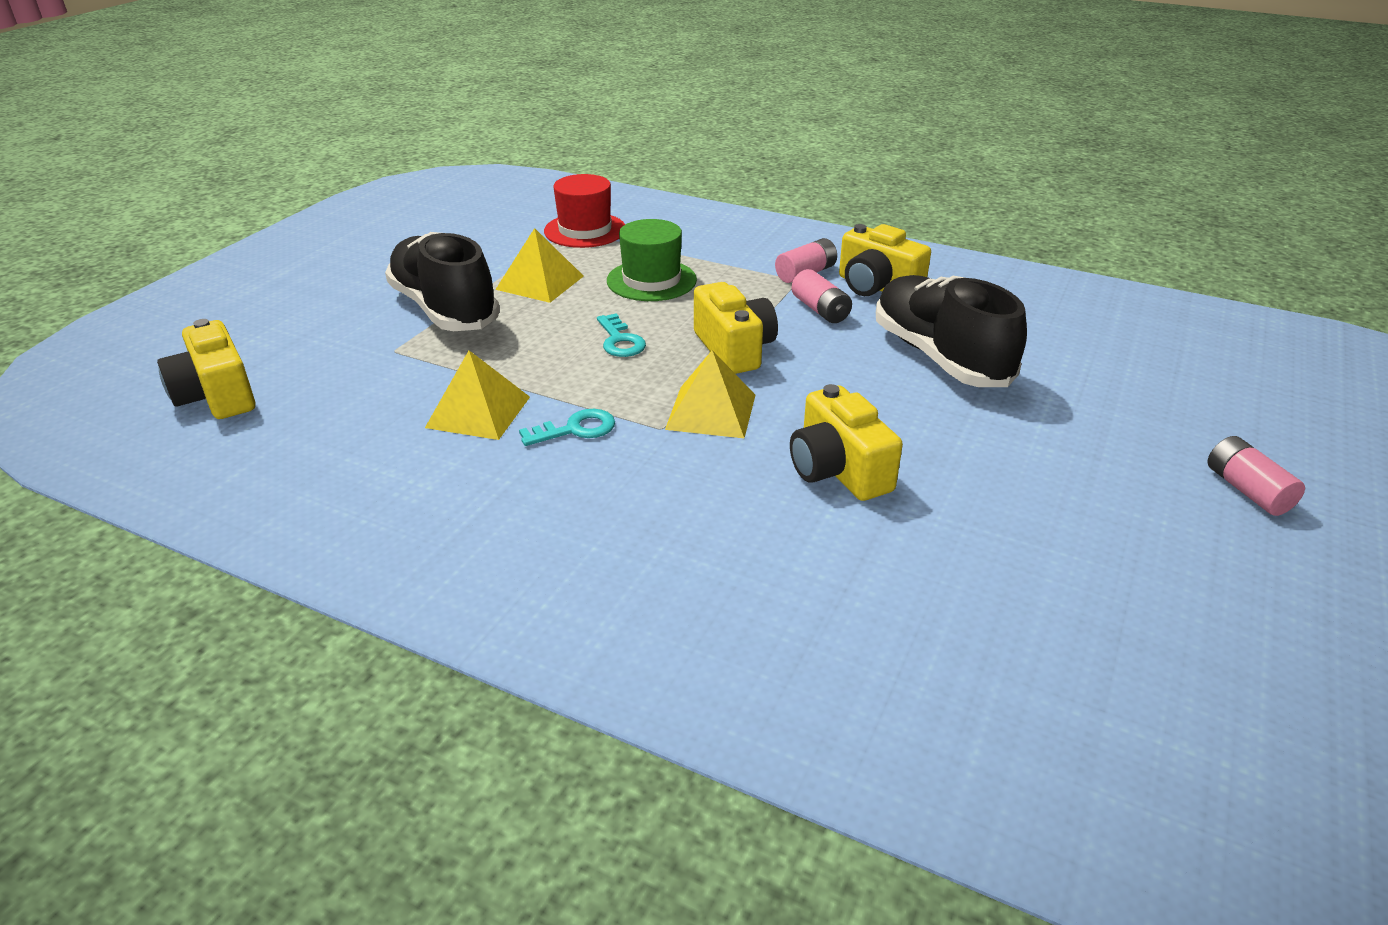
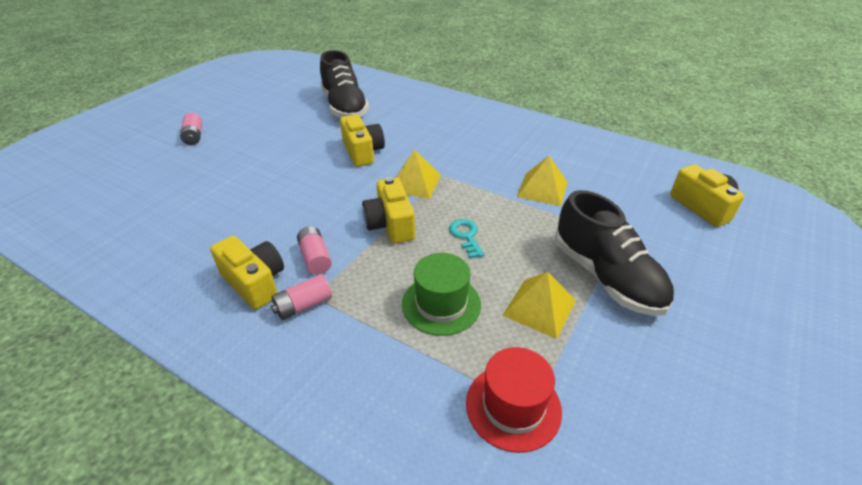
camera: 175 degrees left, 5 degrees up
turquoise key [519,409,615,446] -> none
black shoe [876,275,1027,387] -> black shoe moved to [320,50,369,118]

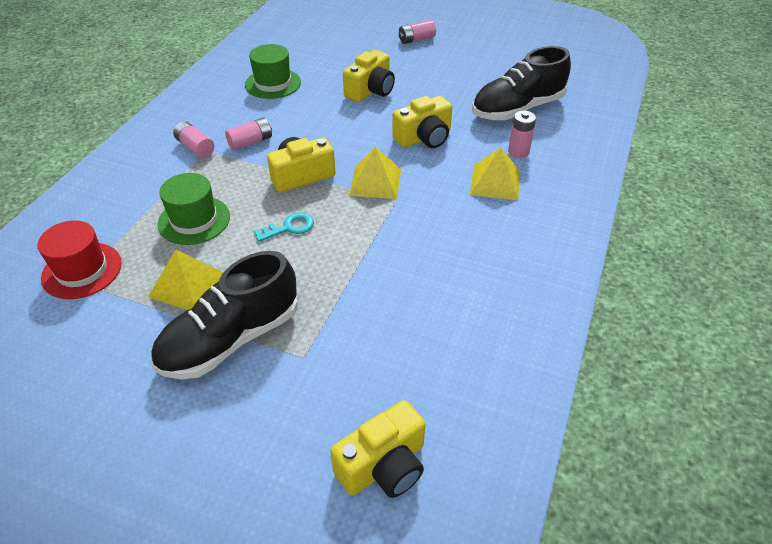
camera: 80 degrees right, 5 degrees up
yellow camera [210,236,284,310] -> yellow camera moved to [343,50,395,102]
yellow pyramid [517,156,567,206] -> yellow pyramid moved to [470,147,520,200]
none -> green hat [245,44,301,99]
none -> pink battery [508,111,536,158]

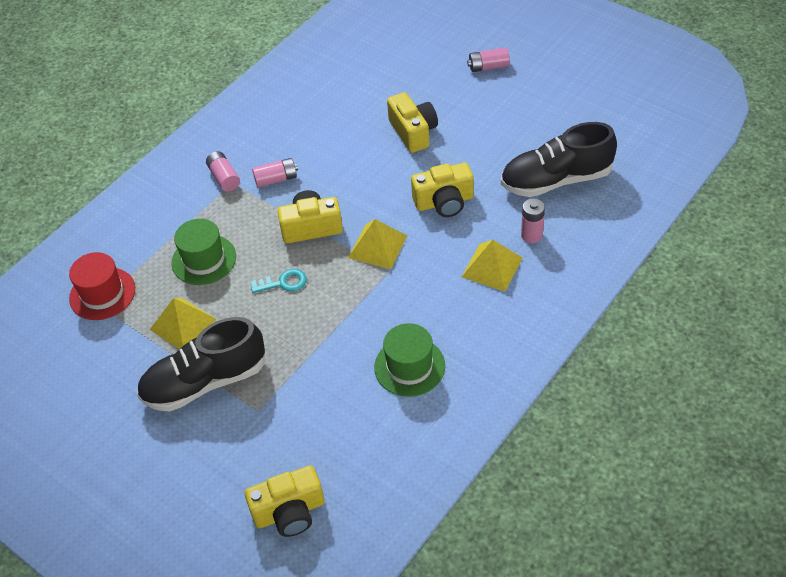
camera: 20 degrees right, 5 degrees up
green hat [245,44,301,99] -> green hat moved to [374,323,445,397]
yellow camera [343,50,395,102] -> yellow camera turned 75 degrees counterclockwise [387,92,438,153]

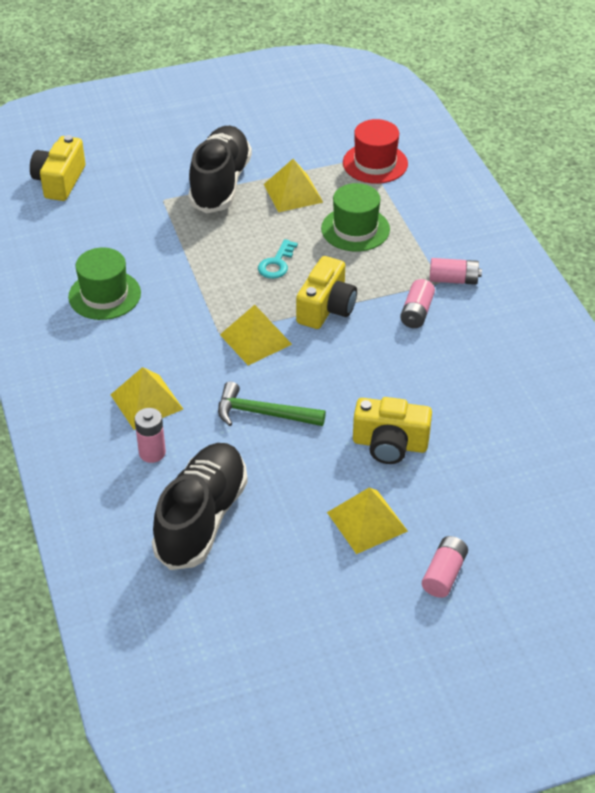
camera: 120 degrees right, 5 degrees down
yellow camera [411,163,474,217] -> green hammer [218,382,326,426]
none -> yellow pyramid [327,487,408,554]

